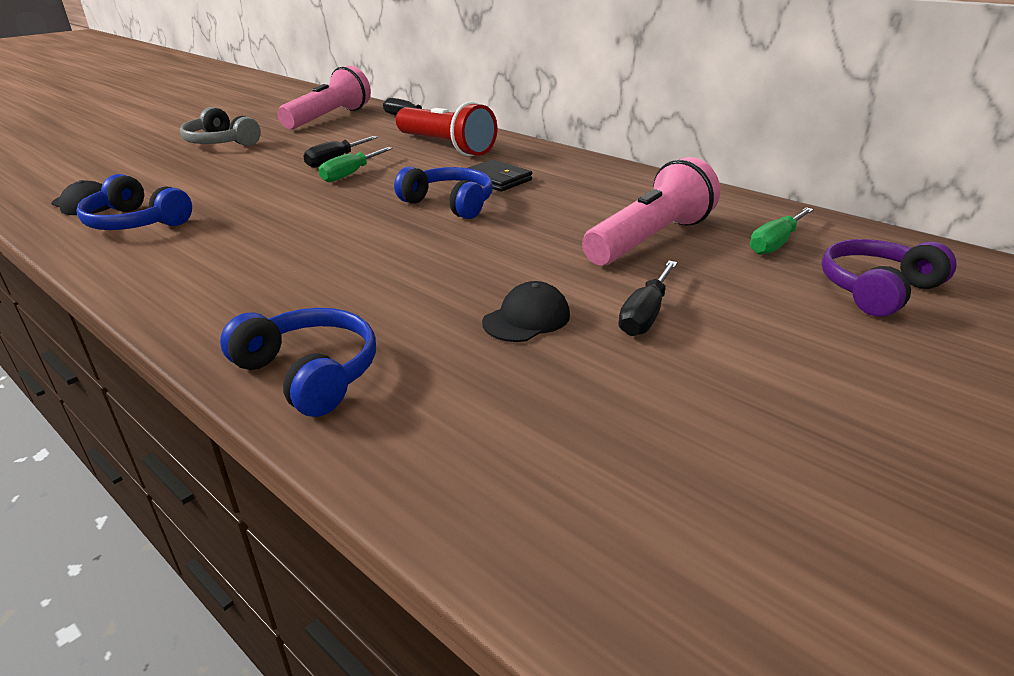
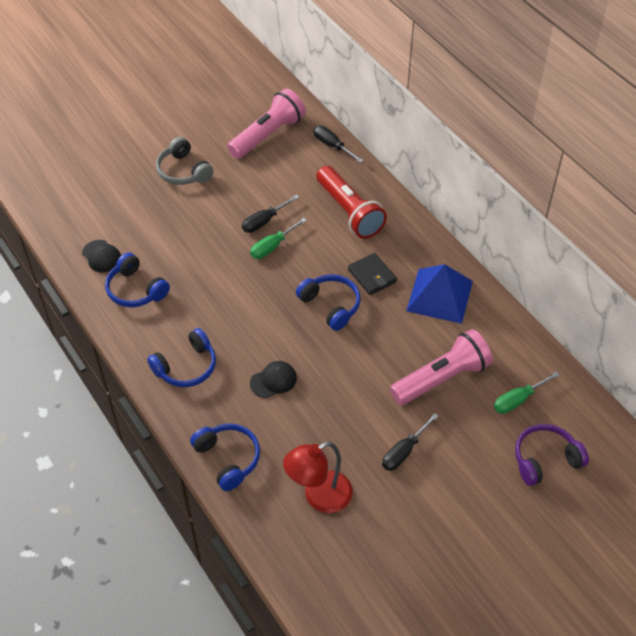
camera: 15 degrees right, 20 degrees up
black cap [482,281,570,342] -> black cap moved to [250,361,297,398]
none -> blue headphones [147,328,216,387]
none -> red lamp [283,442,353,513]
none -> blue pyramid [406,264,473,324]

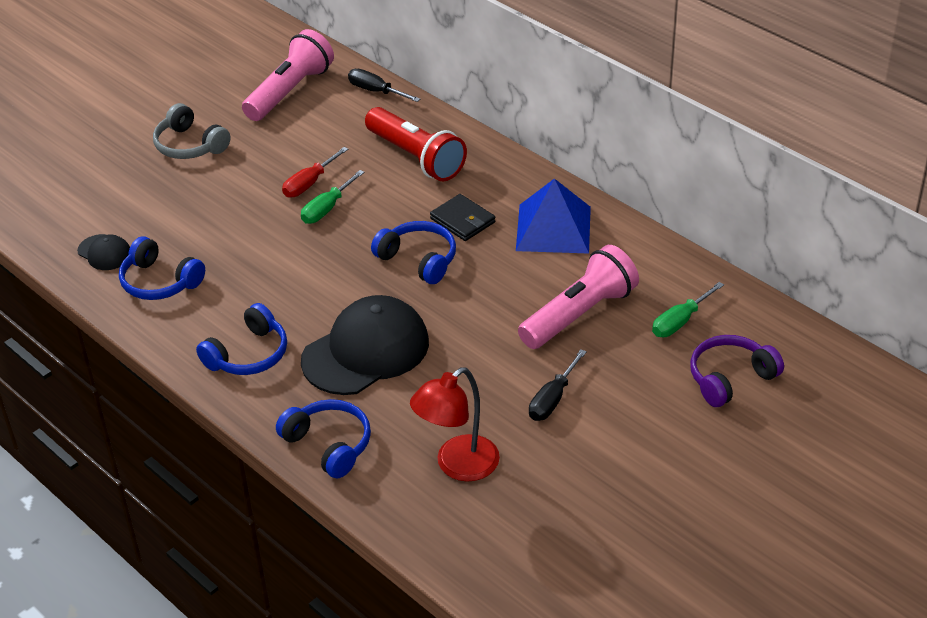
camera: 10 degrees left, 10 degrees down
black screwdriver [242,195,299,233] -> red screwdriver [282,147,348,198]
black cap [250,361,297,398] -> black cap [301,295,429,395], size x2.14

